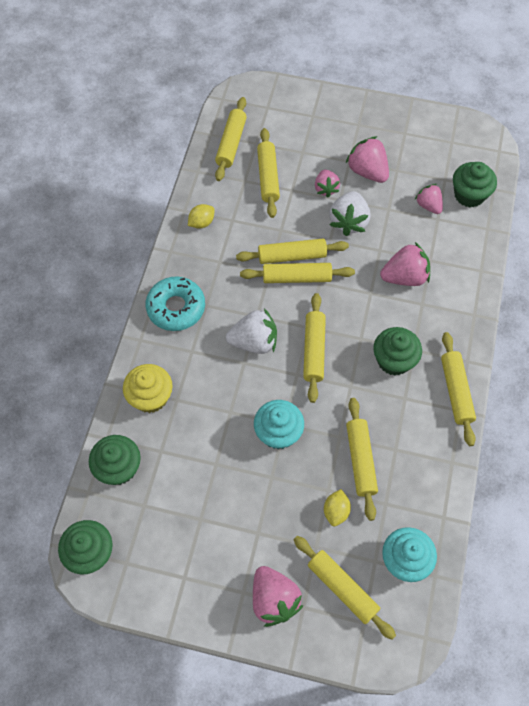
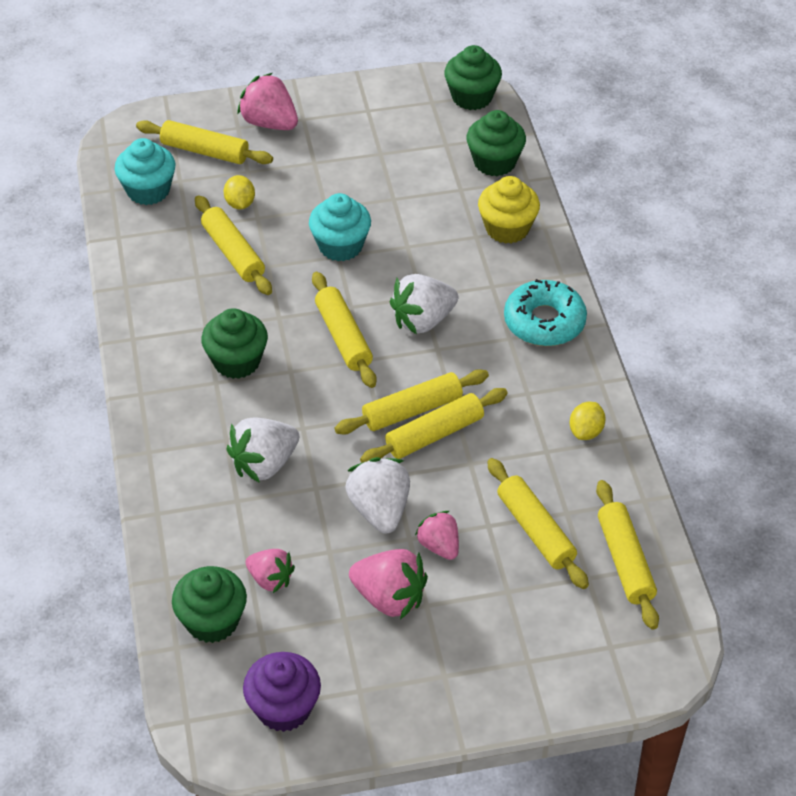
camera: 155 degrees right, 15 degrees down
pink strawberry [380,242,430,286] -> white strawberry [226,417,299,483]
yellow rolling pin [441,332,476,446] -> none
none -> purple cupcake [243,652,321,732]

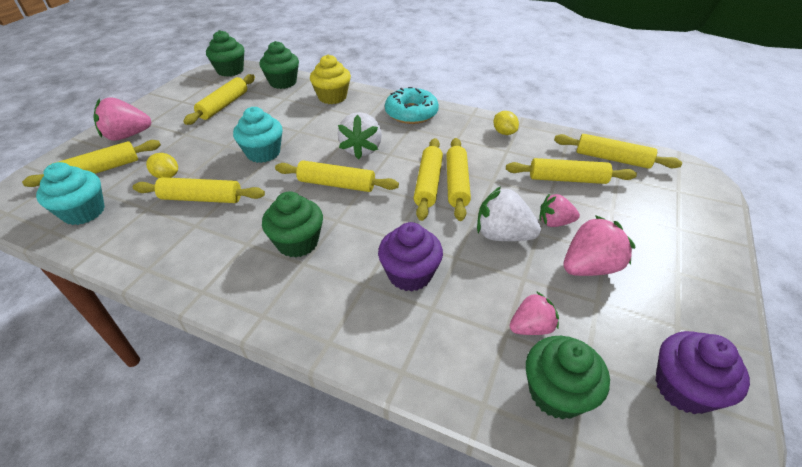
camera: 55 degrees left, 5 degrees down
white strawberry [226,417,299,483] -> purple cupcake [378,222,443,292]
none -> yellow rolling pin [183,74,255,125]

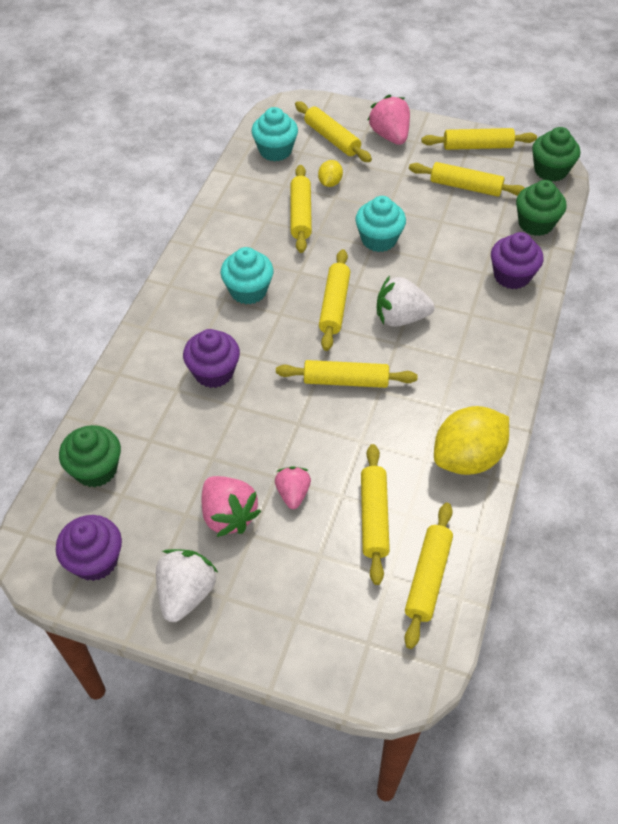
camera: 85 degrees right, 10 degrees up
green cupcake [262,191,323,258] -> turquoise cupcake [221,247,273,304]
yellow cupcake [310,55,351,104] -> purple cupcake [491,232,543,289]
turquoise donut [385,87,439,124] -> none
yellow rolling pin [446,138,471,221] -> yellow rolling pin moved to [421,128,537,150]
white strawberry [477,187,541,241] -> white strawberry moved to [156,549,218,622]
yellow lemon [493,111,519,135] -> yellow lemon [434,406,509,475], size x2.10
pink strawberry [510,291,559,335] -> none

